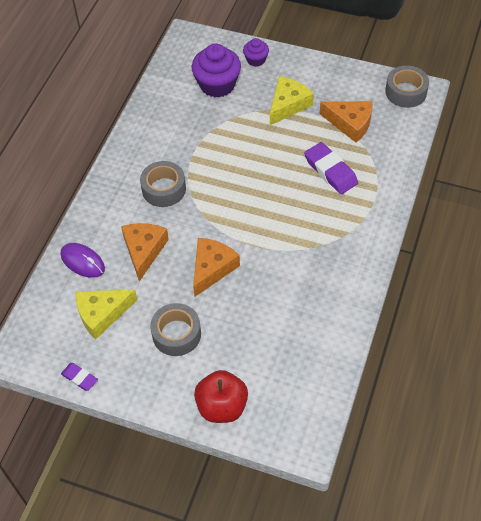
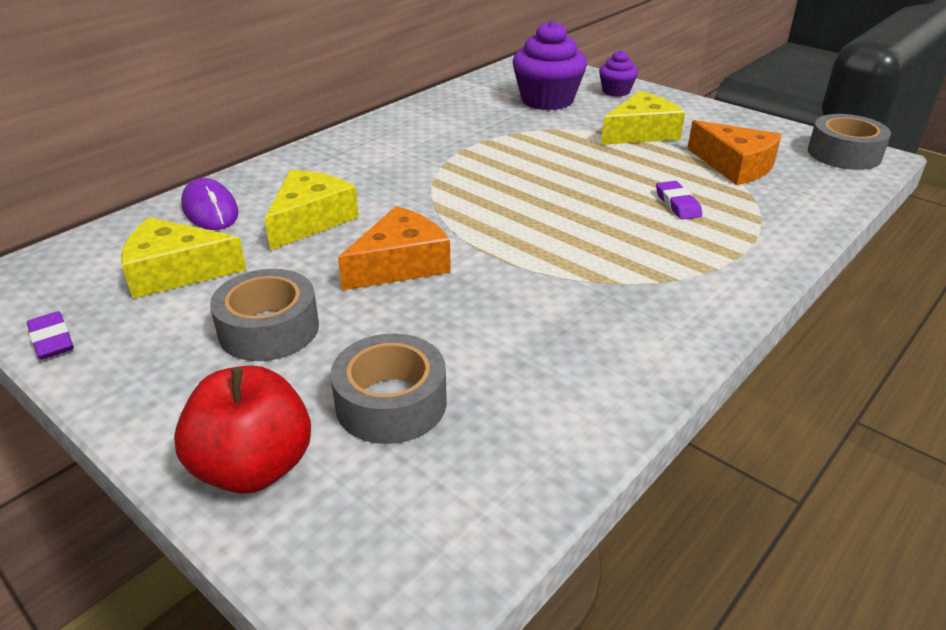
camera: 20 degrees right, 20 degrees down
orange cheese [121,223,169,281] -> yellow cheese [264,170,359,250]
grey tape [140,161,186,207] -> grey tape moved to [330,334,447,444]
purple eraser [304,142,358,194] -> purple eraser [656,181,702,220], size x0.56

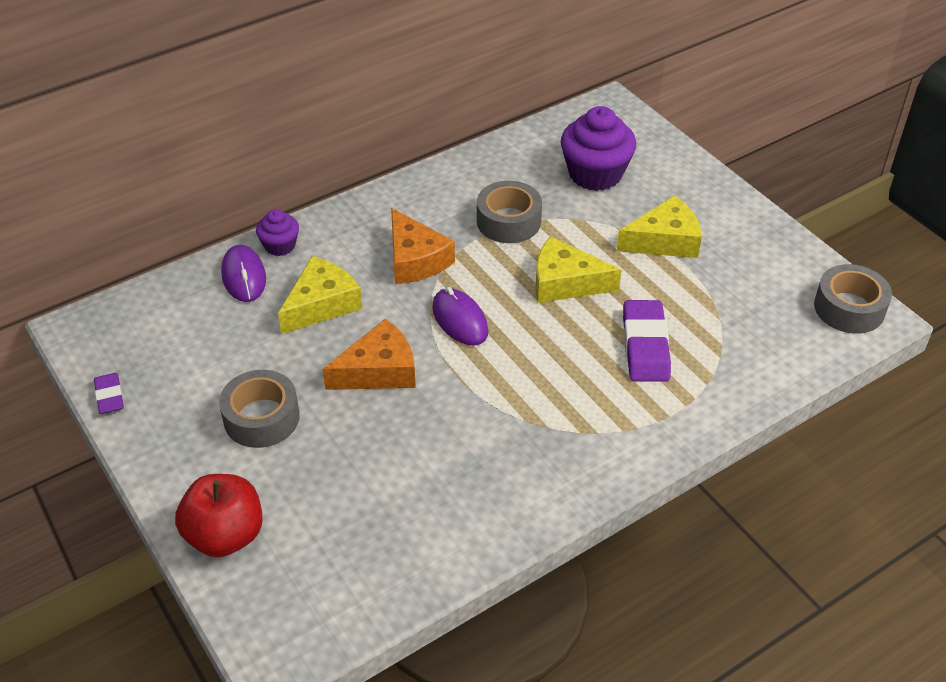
camera: 15 degrees right, 10 degrees up
yellow cheese [121,217,247,299] -> yellow cheese moved to [536,236,621,303]
grey tape [330,334,447,444] -> grey tape moved to [477,181,542,243]
purple cupcake [599,50,638,97] -> purple cupcake moved to [256,209,299,256]
purple eraser [656,181,702,220] -> purple eraser [623,300,671,382], size x1.77
orange cheese [687,120,782,185] -> orange cheese moved to [391,208,455,284]
none -> purple mouse [432,287,488,346]

